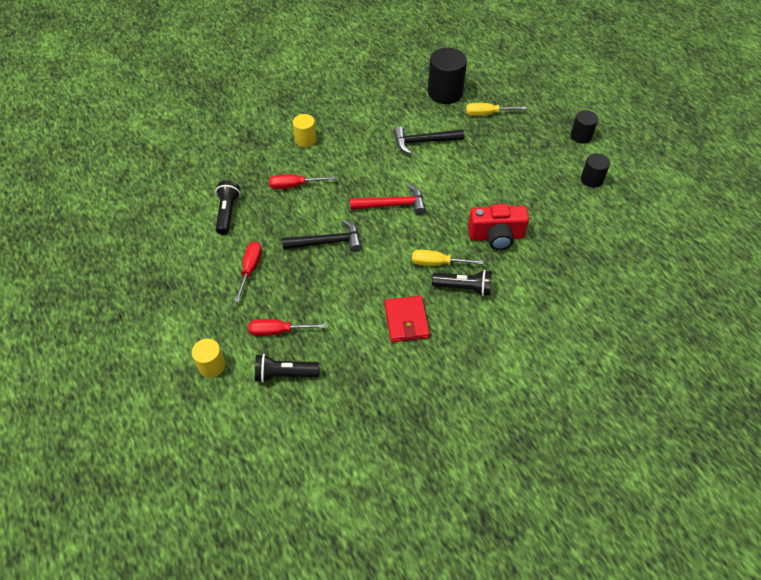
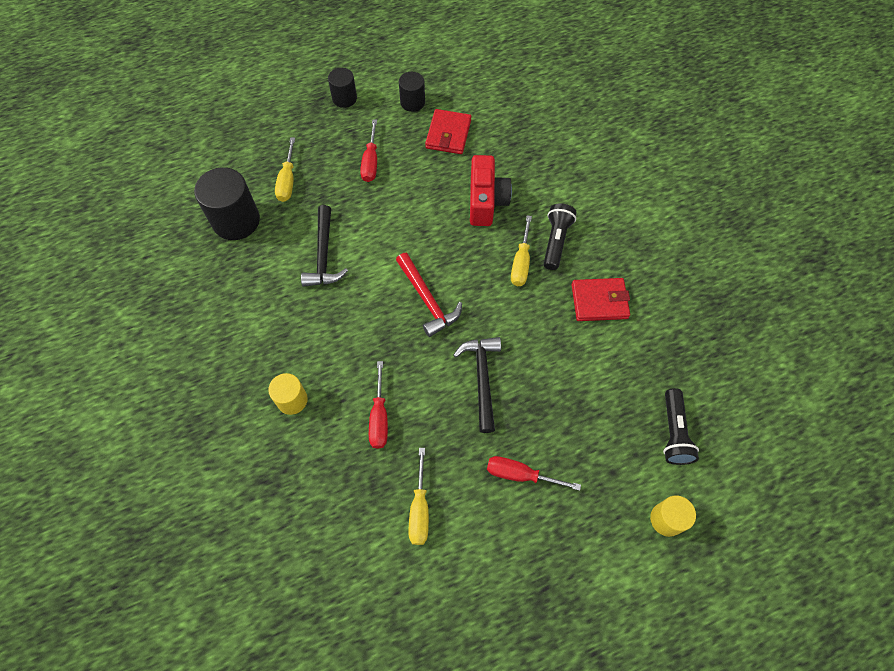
camera: 85 degrees left, 10 degrees up
black flashlight [215,181,240,235] -> yellow screwdriver [409,448,429,545]
red screwdriver [249,319,325,336] -> red screwdriver moved to [360,119,377,182]
red hammer [350,184,426,215] -> red hammer turned 150 degrees clockwise [396,253,462,337]
none -> red wallet [425,109,471,154]

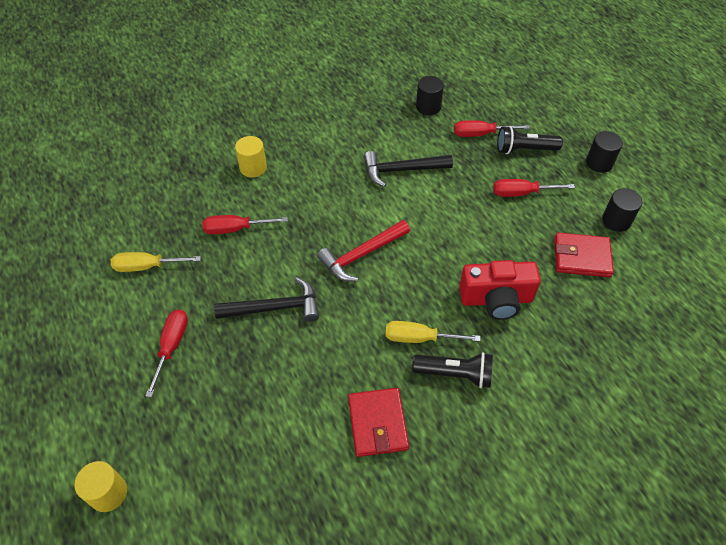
camera: 85 degrees right, 10 degrees down
black cylinder [194,167,260,240] -> black cylinder [416,76,444,115], size x0.57
yellow screwdriver [275,137,295,202] -> red screwdriver [454,120,530,137]
black flashlight [663,388,699,465] -> black flashlight moved to [497,126,563,154]

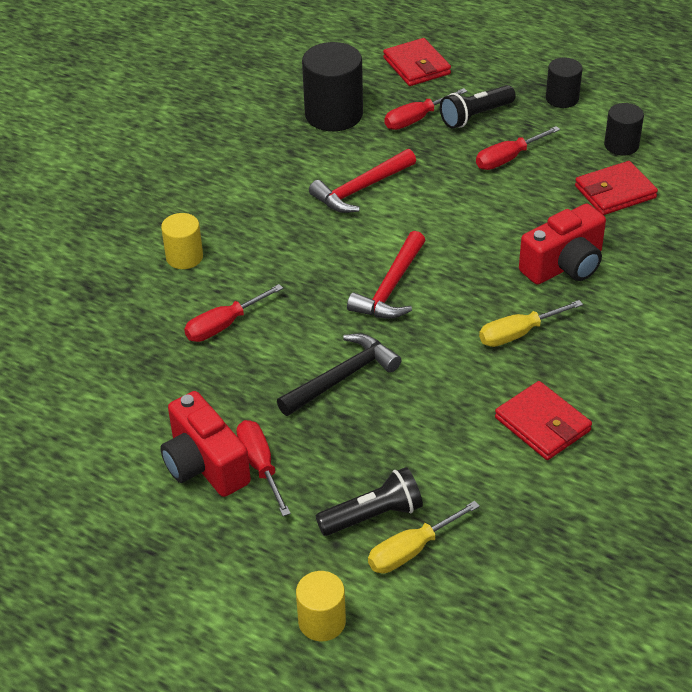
camera: 30 degrees left, 10 degrees down
yellow screwdriver [111,252,201,272] -> yellow screwdriver moved to [368,501,480,573]
black hammer [364,151,453,187] -> red hammer [309,149,416,213]
black flashlight [412,352,493,388] -> black flashlight moved to [316,467,423,536]
black cylinder [416,76,444,115] -> black cylinder [302,42,363,131], size x1.74
none -> red camera [160,391,251,497]
none -> red wallet [383,38,451,86]

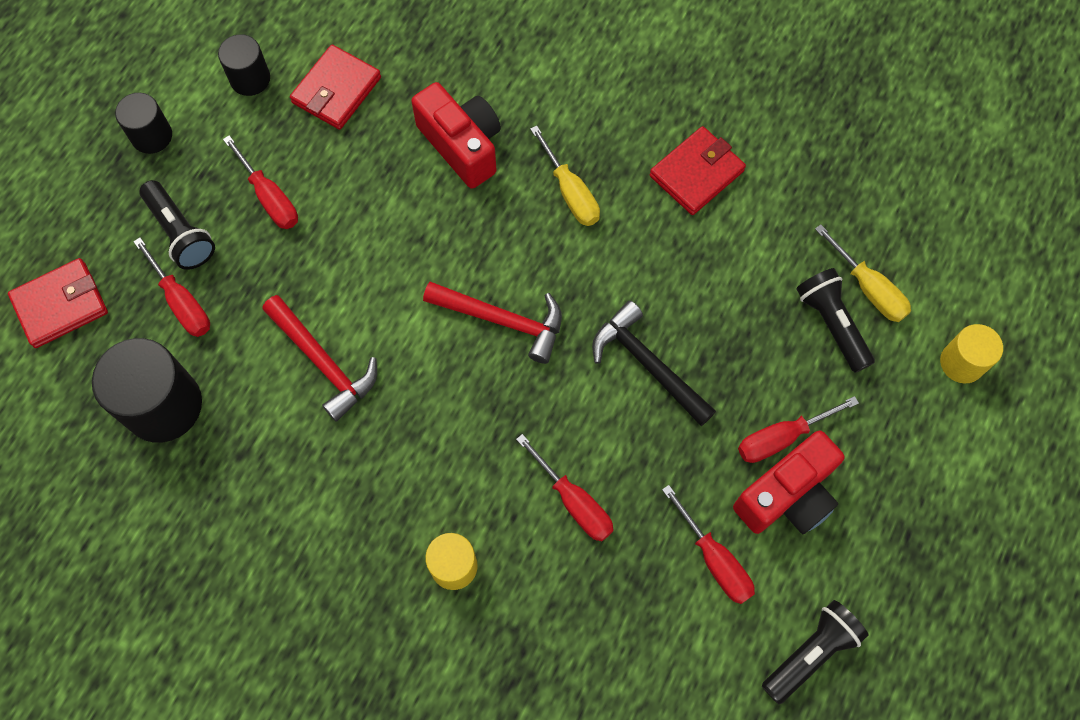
camera: 95 degrees left, 25 degrees up
red wallet [575,161,658,215] -> red wallet turned 60 degrees clockwise [290,45,381,130]
none -> red screwdriver [662,485,755,604]
none -> black flashlight [762,600,868,704]

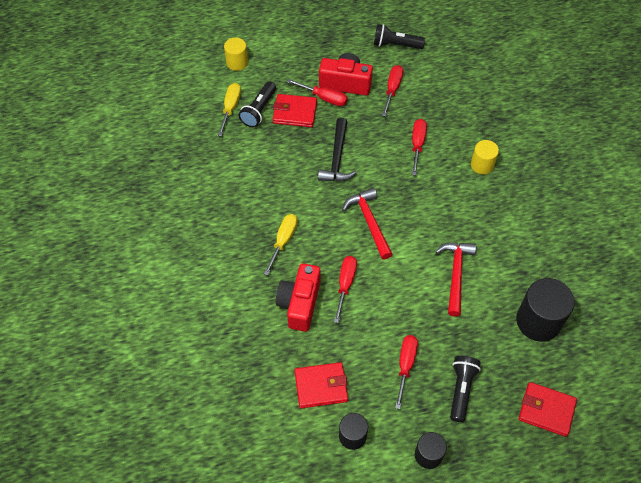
camera: 130 degrees left, 10 degrees down
red screwdriver [133,237,210,337] -> red screwdriver moved to [334,256,357,323]
red wallet [650,126,746,215] -> red wallet moved to [273,94,317,127]

